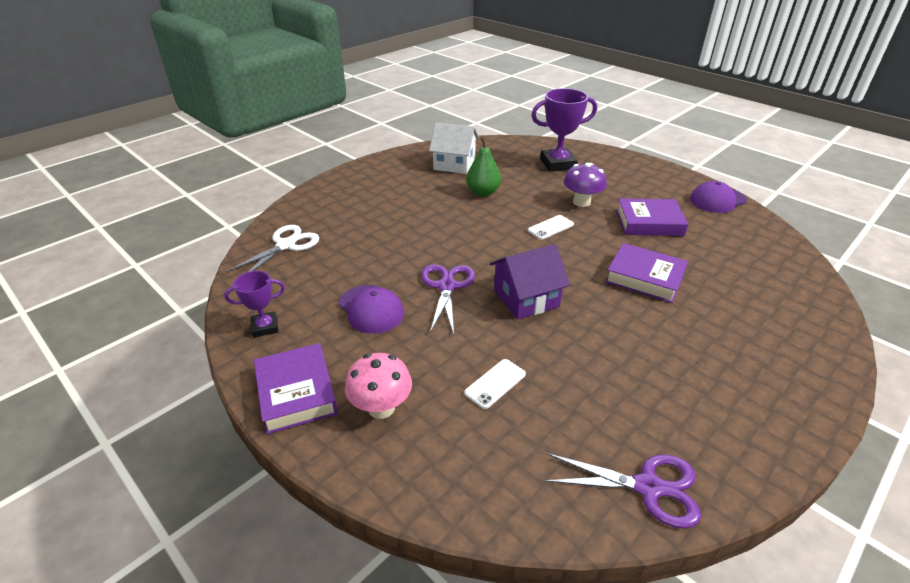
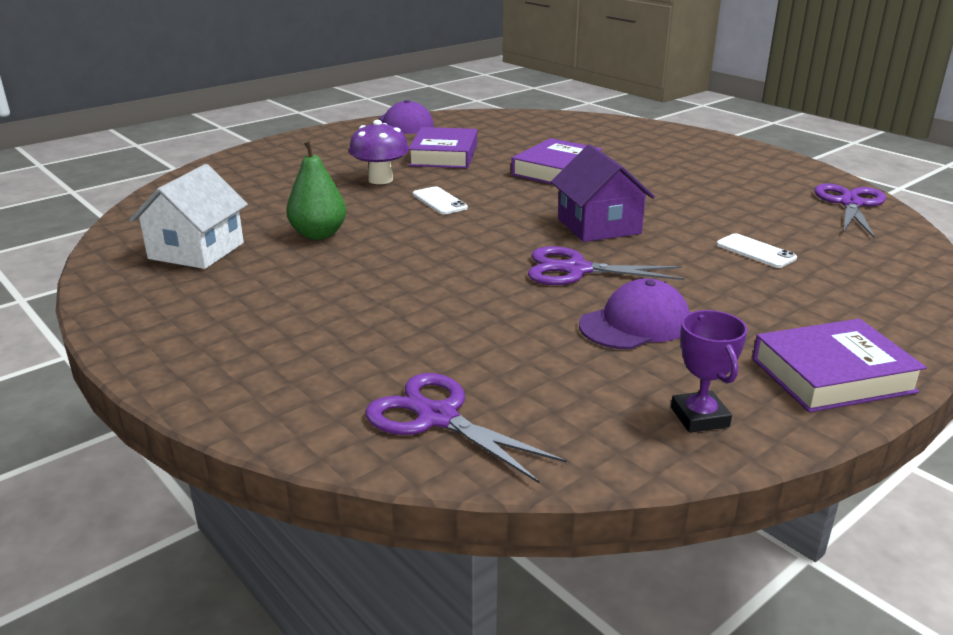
camera: 85 degrees left, 10 degrees down
white scissors [225,225,319,273] -> purple scissors [365,373,567,484]
pink mushroom [345,353,412,419] -> none
purple trophy [531,88,597,172] -> none

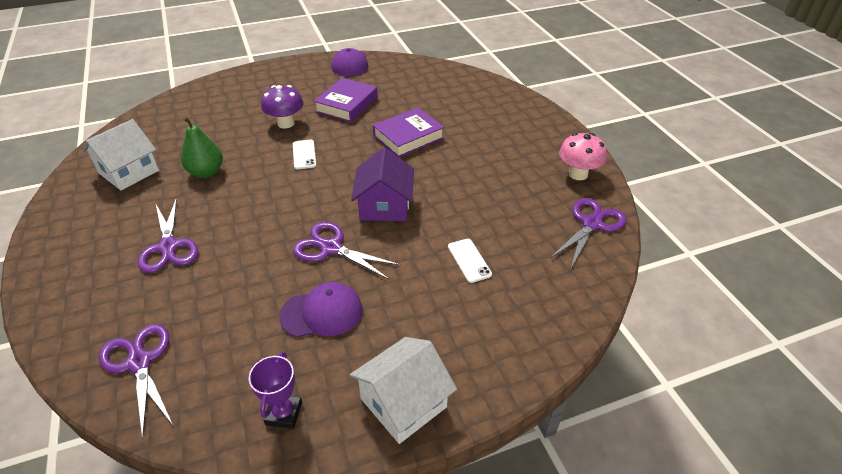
camera: 20 degrees right, 15 degrees up
purple book [752,319,927,413] -> white house [350,337,457,444]
none -> purple scissors [138,197,198,273]
none -> pink mushroom [559,133,607,180]

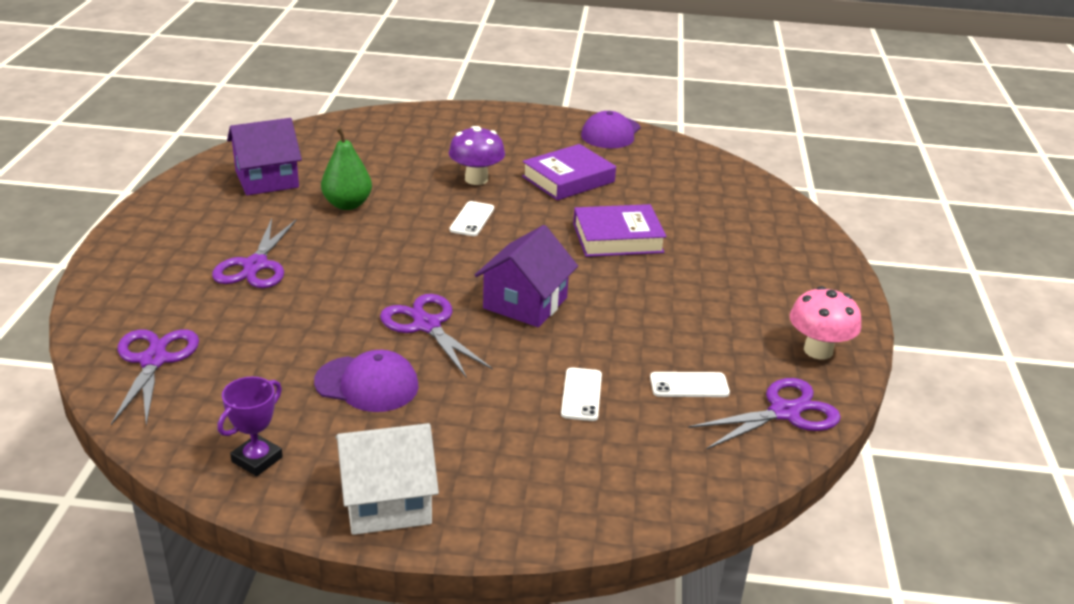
camera: 25 degrees right, 10 degrees down
white house [82,119,159,190] -> purple house [227,118,302,195]
none -> white phone [650,372,730,397]

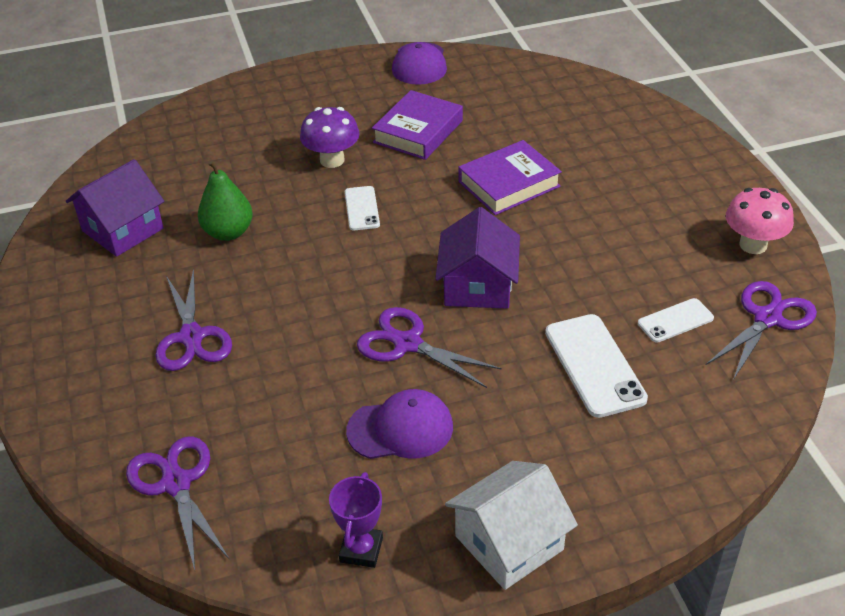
camera: 20 degrees left, 10 degrees up
white phone [561,367,602,421] -> white phone [545,314,648,418], size x1.71

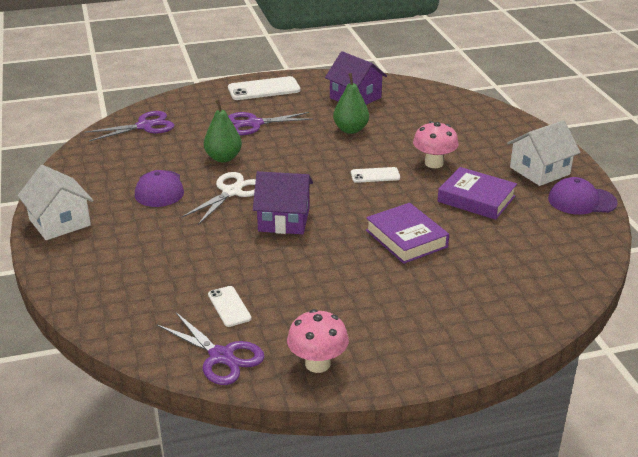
camera: 90 degrees right, 10 degrees down
purple mushroom [300,107,359,168] -> pink mushroom [413,121,458,168]
purple trophy [329,472,383,568] -> none
purple scissors [357,307,502,388] -> white scissors [182,172,256,225]
white phone [545,314,648,418] -> white phone moved to [228,76,301,100]
none -> green pear [204,99,242,162]
none -> white house [507,120,580,186]

